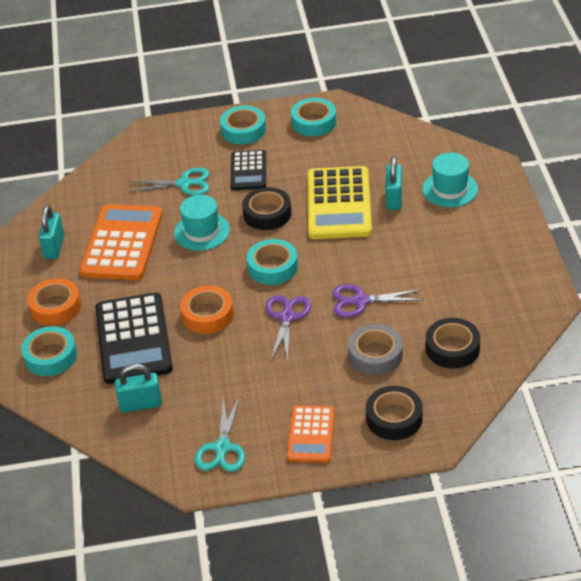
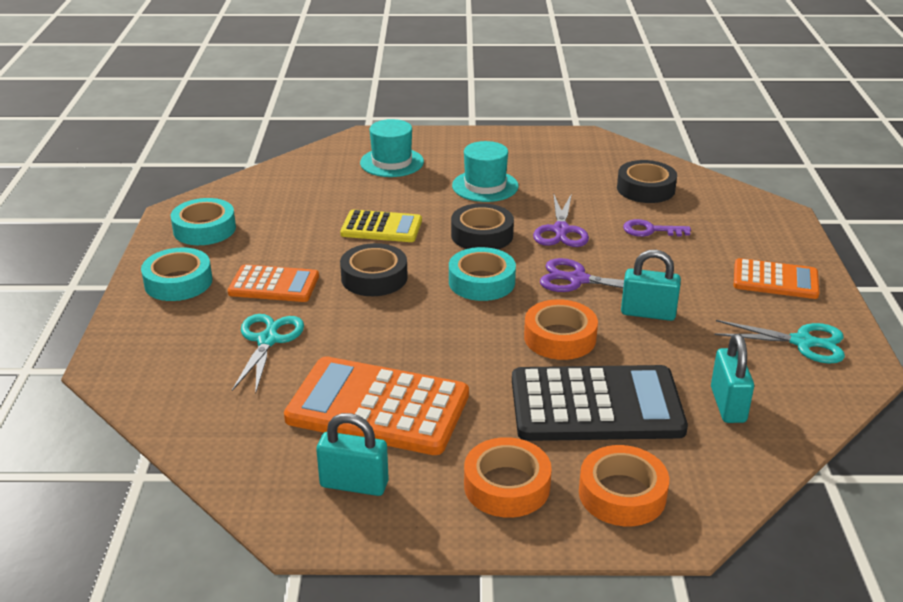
camera: 85 degrees left, 10 degrees down
turquoise tape [21,326,77,376] -> orange tape [579,445,669,526]
turquoise hat [174,195,230,251] -> turquoise hat moved to [452,141,519,202]
black calculator [231,150,266,190] -> orange calculator [228,264,319,302]
yellow calculator [307,166,372,239] -> yellow calculator [340,209,422,242], size x0.58
grey tape [348,324,403,375] -> purple key [623,219,691,237]
black tape [366,386,423,440] -> black tape moved to [451,203,514,249]
turquoise padlock [385,156,402,210] -> turquoise padlock moved to [621,250,681,321]

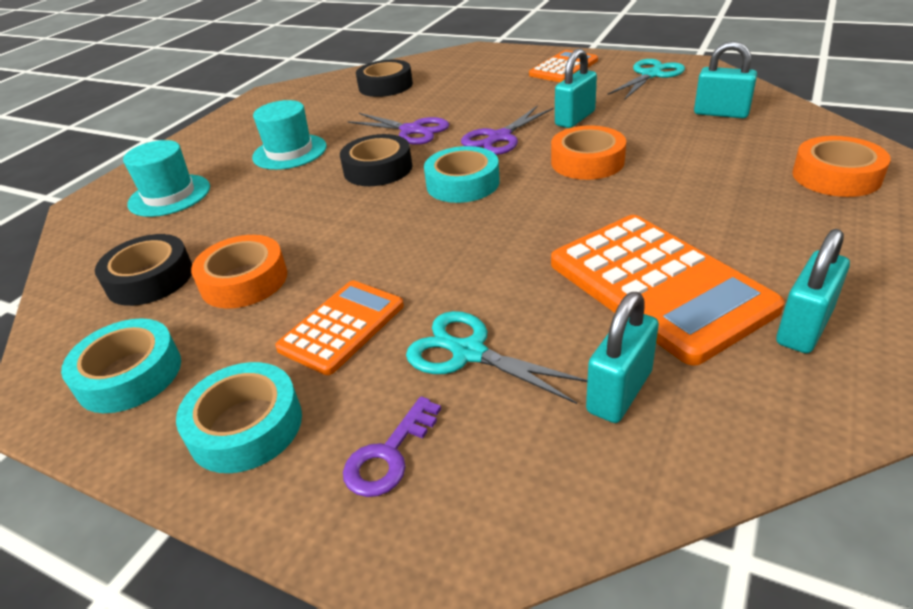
camera: 60 degrees left, 5 degrees up
orange calculator [284,356,469,455] -> orange calculator turned 75 degrees counterclockwise [551,215,784,366]
yellow calculator [340,209,422,242] -> none
black tape [340,243,408,296] -> black tape moved to [95,234,192,306]
orange tape [464,437,552,518] -> orange tape moved to [191,235,287,309]
black calculator [512,365,688,441] -> none
purple key [623,219,691,237] -> purple key moved to [343,396,441,497]
none -> turquoise padlock [586,292,659,423]

